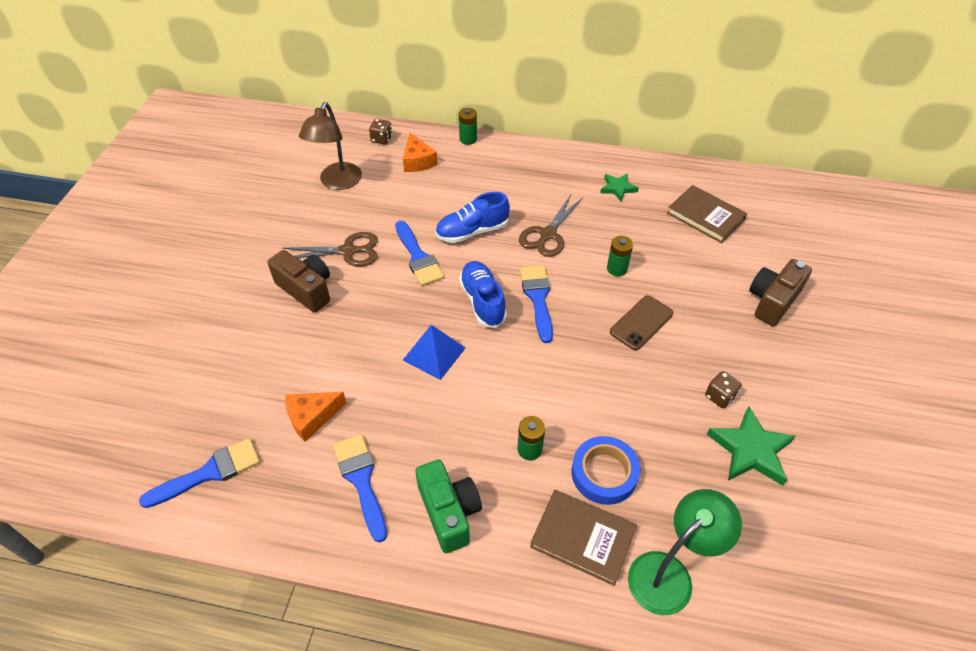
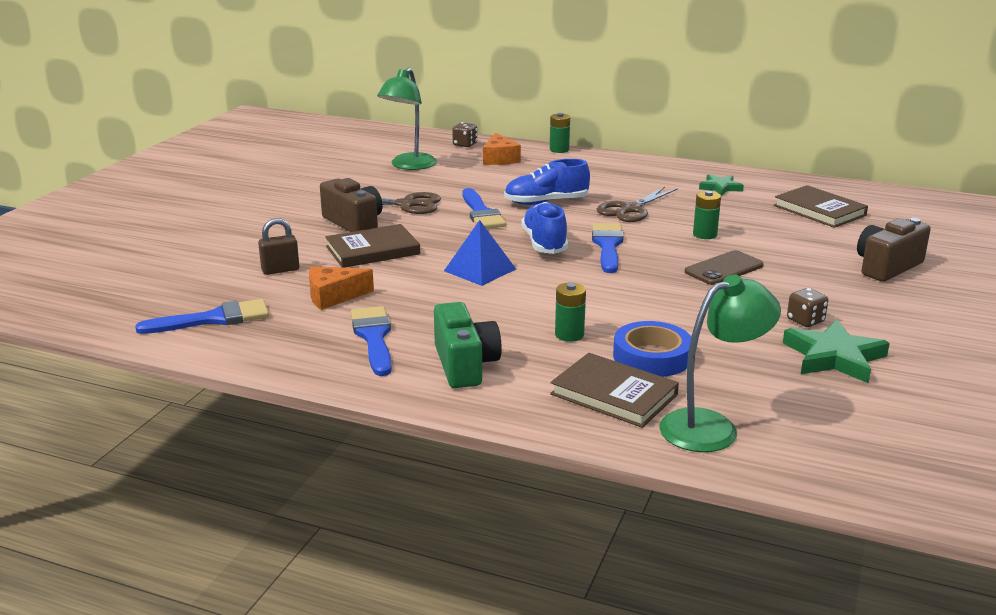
camera: 10 degrees right, 25 degrees down
brown lamp [299,102,362,190] -> green lamp [377,68,437,170]
none -> brown padlock [258,218,299,275]
none -> brown book [325,224,420,268]

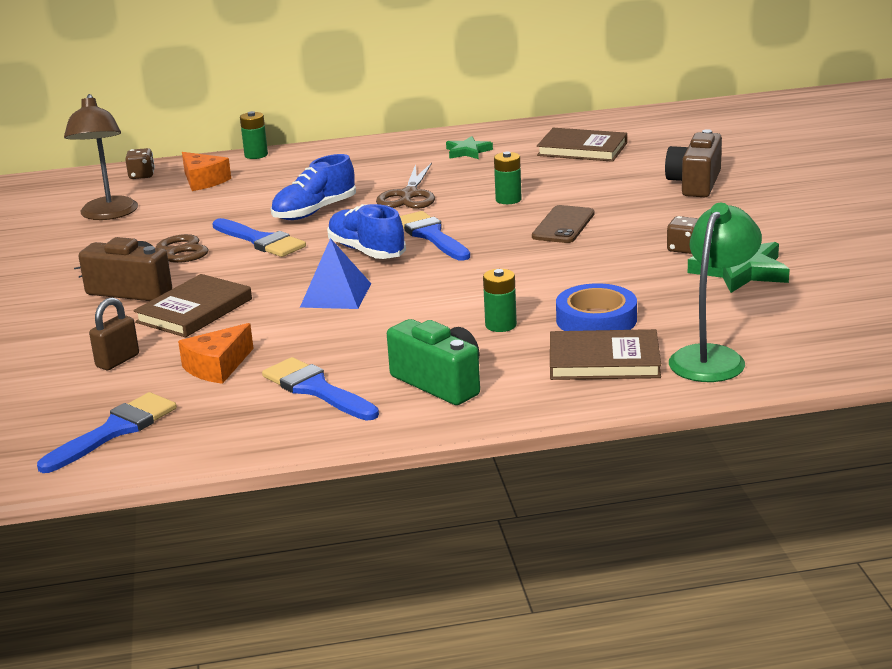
camera: 30 degrees left, 0 degrees up
green lamp [377,68,437,170] -> brown lamp [64,94,138,220]

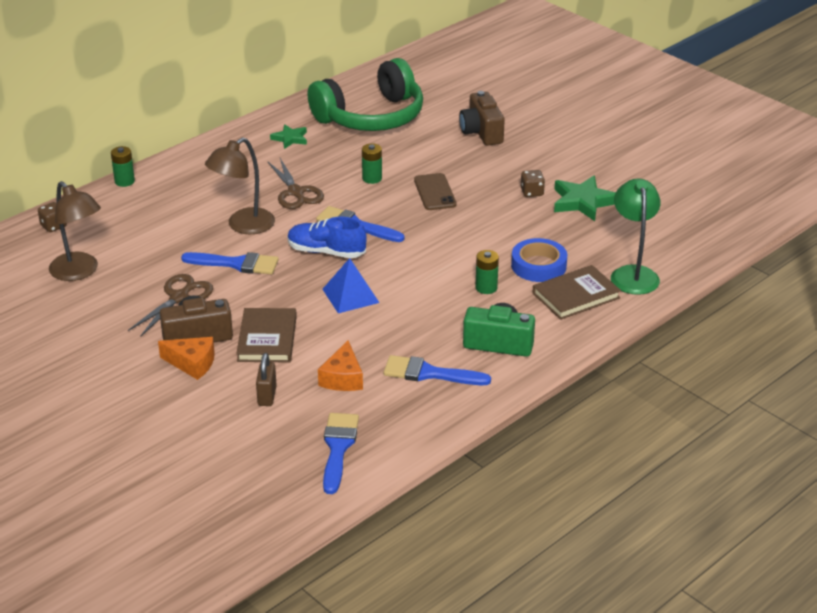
camera: 35 degrees left, 10 degrees up
orange cheese [182,152,231,191] -> orange cheese moved to [158,337,215,380]
blue shoe [271,154,356,220] -> brown lamp [205,137,275,234]
brown book [537,128,627,162] -> green headphones [307,58,423,131]

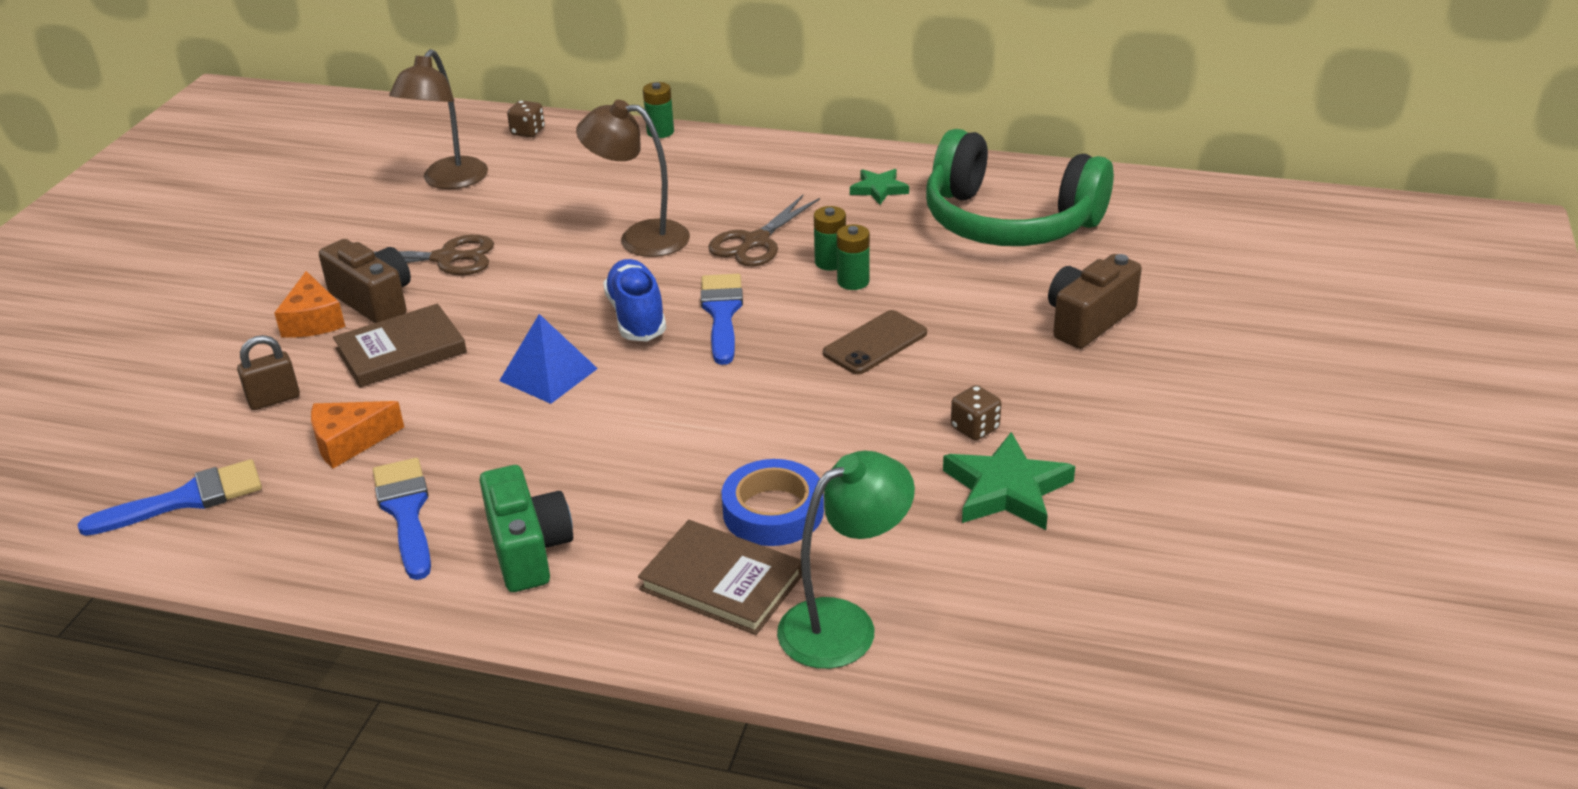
camera: 60 degrees right, 0 degrees up
blue brush [181,252,279,274] -> none
green battery [475,250,499,294] -> green battery moved to [814,206,846,271]

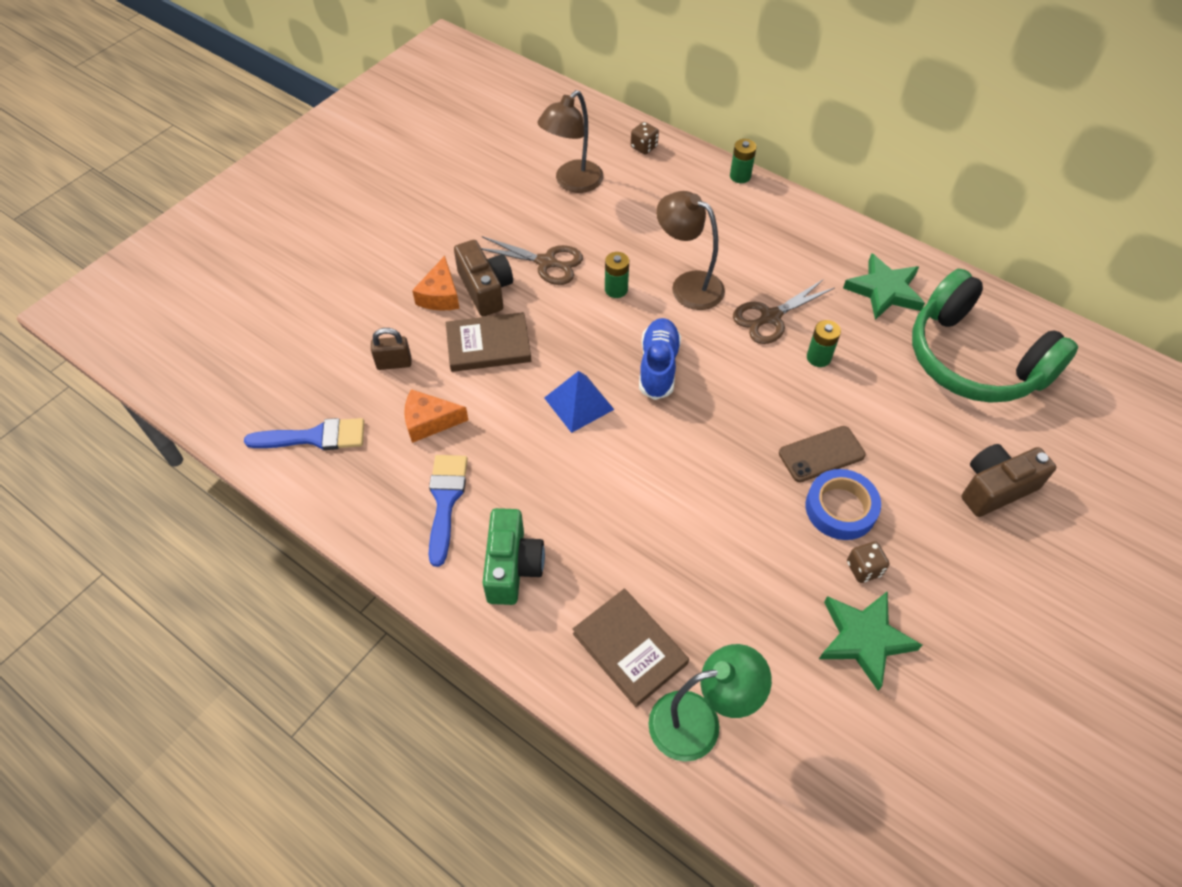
camera: 20 degrees right, 20 degrees up
blue brush [701,274,743,365] -> none
blue tape [721,459,824,546] -> blue tape moved to [805,469,881,540]
green battery [837,224,870,290] -> green battery moved to [605,252,629,298]
green star [850,169,909,205] -> green star [843,253,925,320], size x1.68

